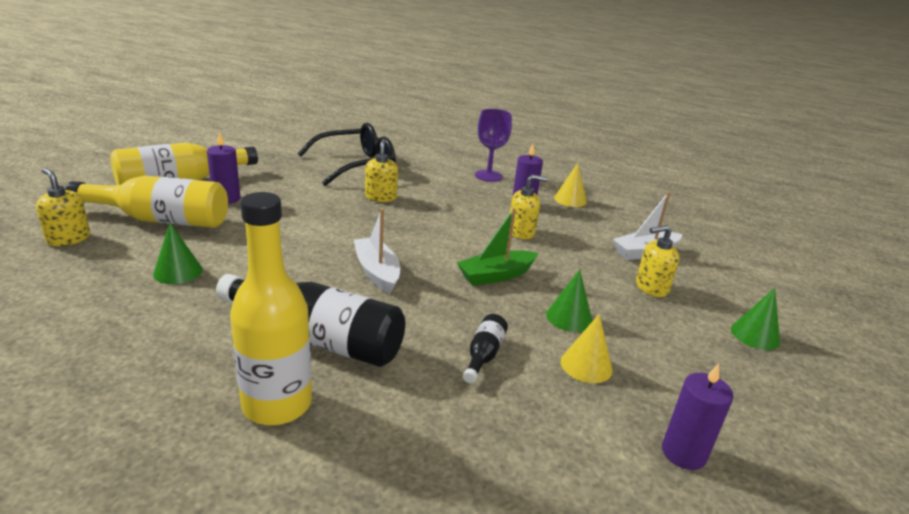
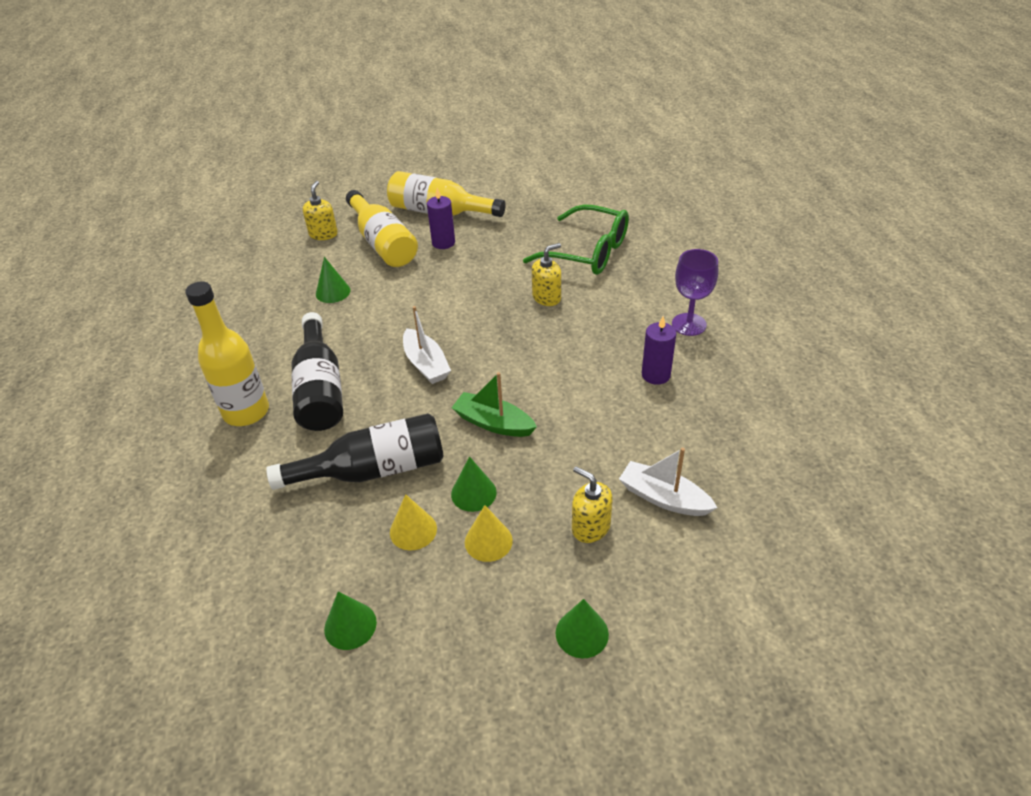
camera: 60 degrees right, 15 degrees up
black glasses [297,123,396,186] -> green glasses [523,204,629,275]
white boat [354,208,400,294] -> white boat turned 120 degrees clockwise [403,306,451,384]
black bottle [463,314,508,383] -> black bottle [266,413,444,490], size x2.16
yellow soap dispenser [509,175,547,239] -> none
yellow cone [554,163,587,207] -> yellow cone moved to [465,505,513,562]
purple candle [662,363,734,470] -> green cone [324,591,377,650]

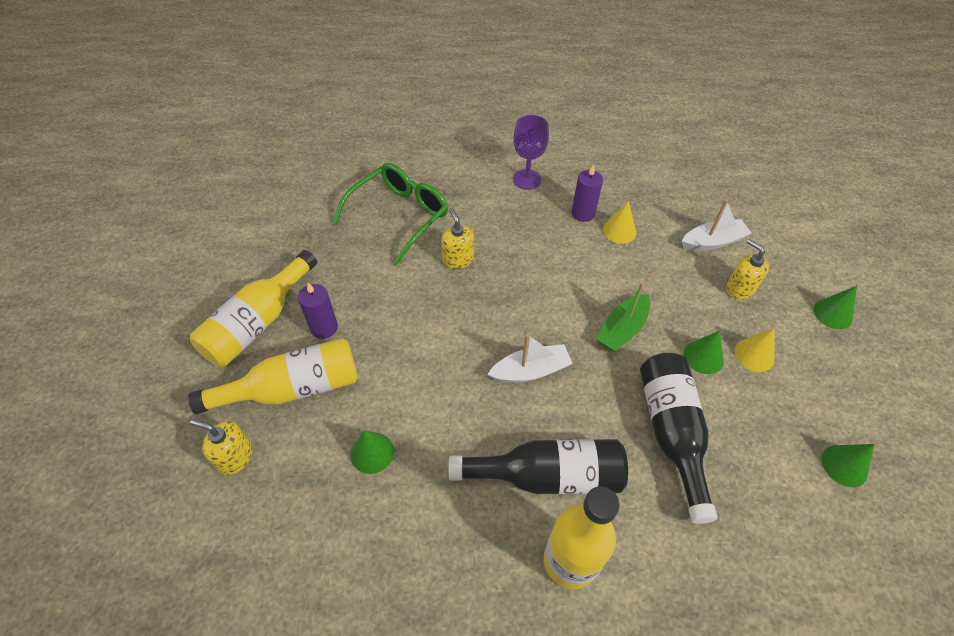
camera: 80 degrees left, 10 degrees up
yellow cone [390,494,437,550] -> yellow cone moved to [603,201,637,244]
yellow soap dispenser [572,466,613,543] -> yellow soap dispenser turned 90 degrees clockwise [726,239,769,300]
white boat [619,448,718,516] -> white boat turned 150 degrees counterclockwise [682,200,752,251]

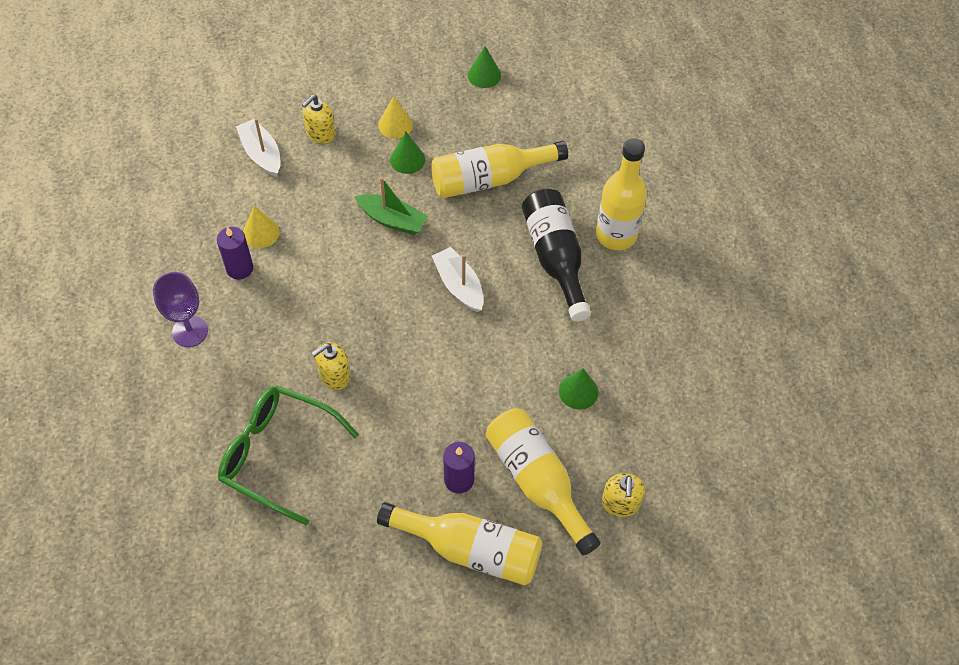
camera: 105 degrees left, 5 degrees up
black bottle [640,353,718,524] -> yellow bottle [431,141,568,198]
green cone [814,286,857,329] -> none

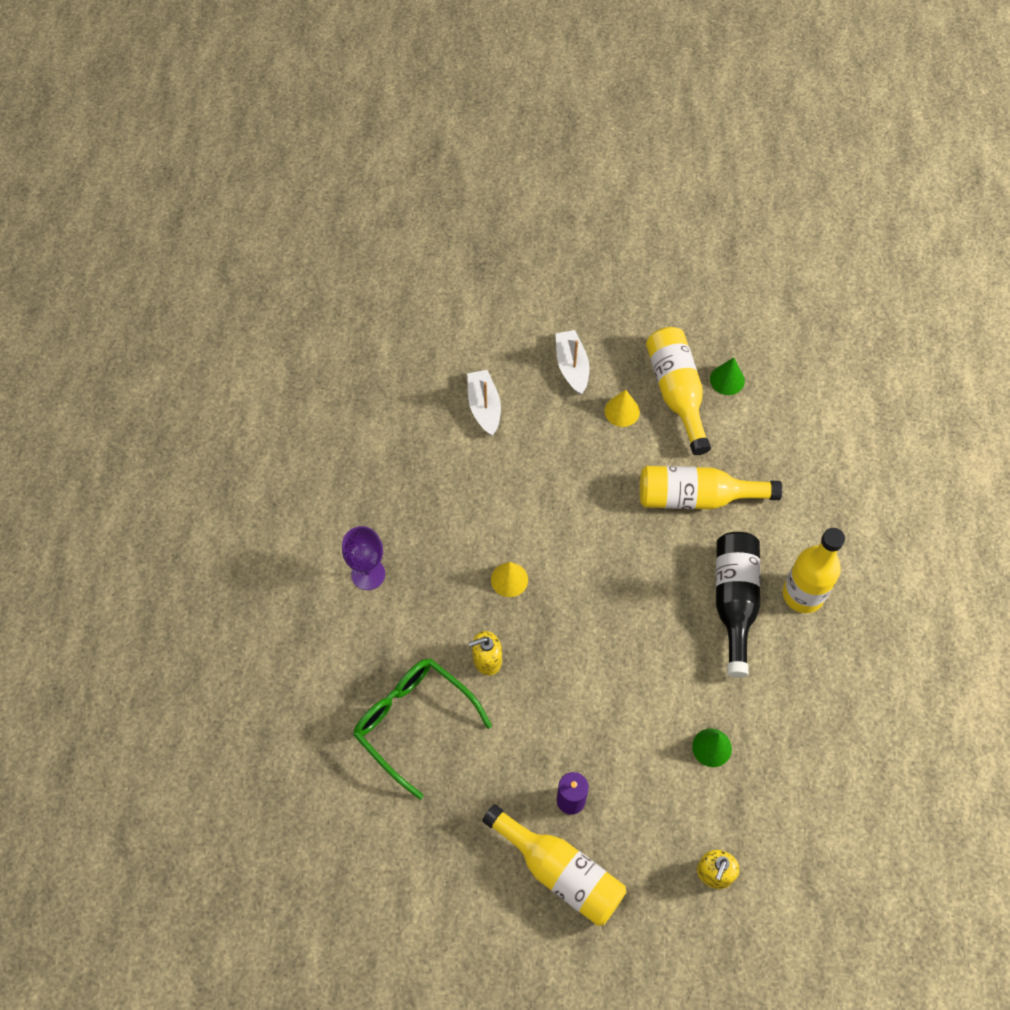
camera: 20 degrees right, 5 degrees up
purple candle [217,227,253,279] -> none
yellow cone [243,206,280,248] -> yellow cone moved to [491,562,528,597]
yellow soap dispenser [302,94,335,144] -> none
green boat [355,177,428,235] -> none
green cone [390,132,425,174] -> none
white boat [432,247,484,312] -> white boat moved to [555,330,589,395]
yellow bottle [486,408,601,556] -> yellow bottle moved to [646,327,711,455]

